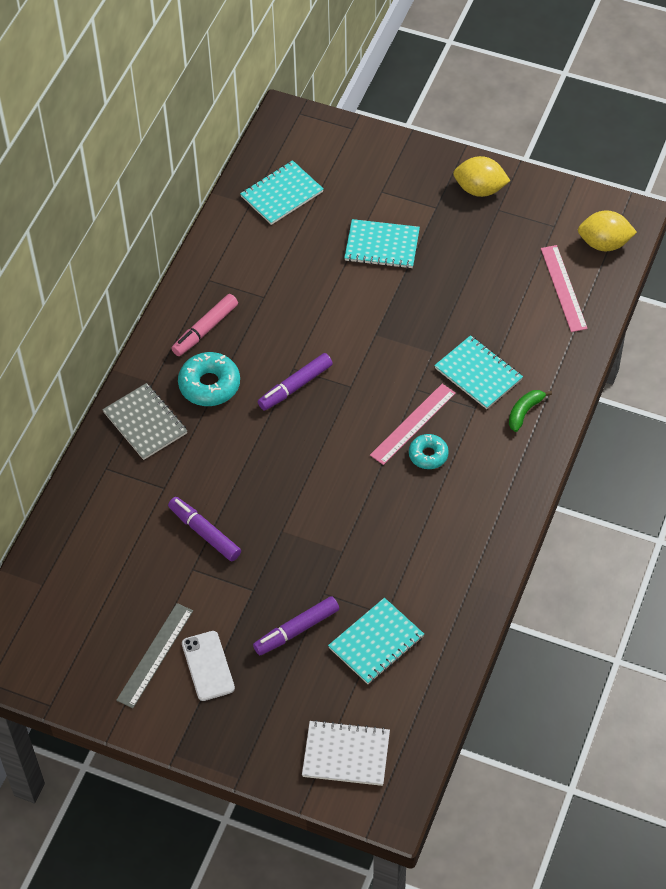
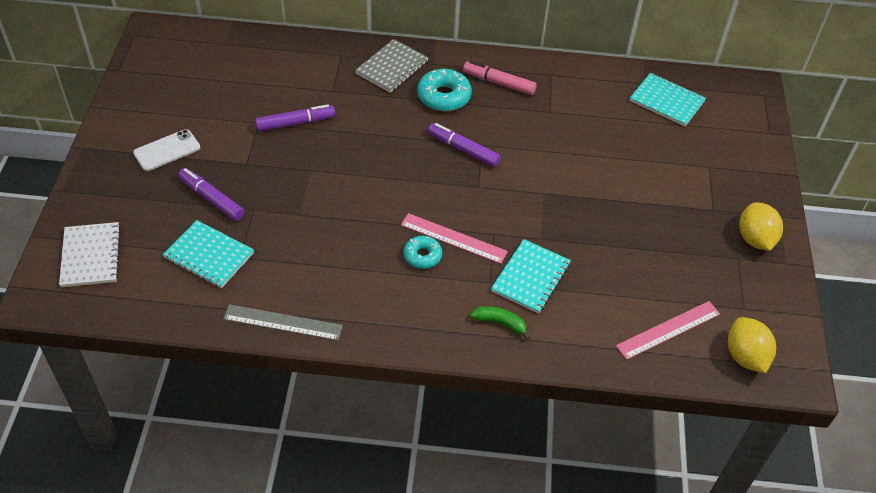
camera: 70 degrees right, 5 degrees down
grey ruler [116,603,193,708] -> grey ruler moved to [223,304,343,341]
purple marker [168,497,241,561] -> purple marker turned 45 degrees clockwise [255,104,335,132]
turquoise notebook [344,219,420,269] -> none

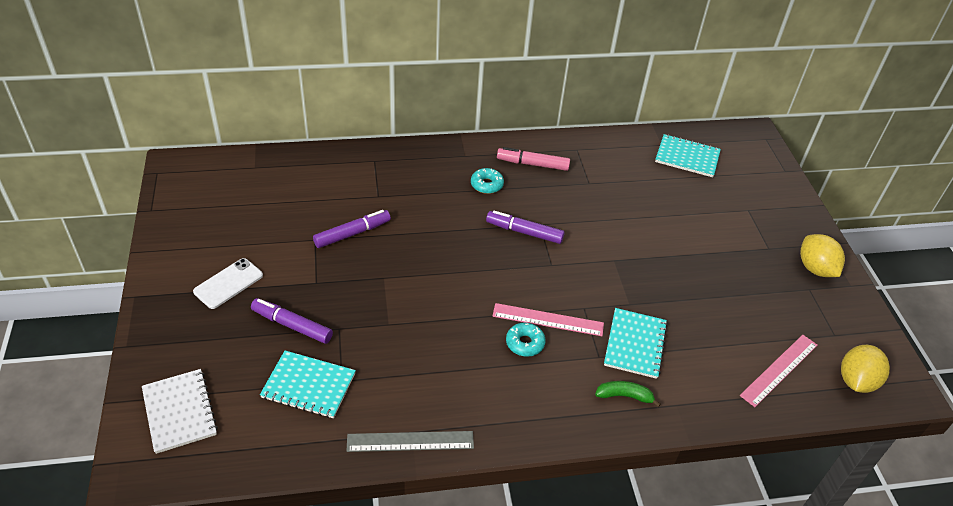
camera: 15 degrees left, 5 degrees down
grey notebook [355,39,429,93] -> none
turquoise donut [417,69,472,111] -> turquoise donut [471,168,504,194], size x0.63
yellow lemon [728,317,776,373] -> yellow lemon turned 60 degrees clockwise [841,345,890,393]

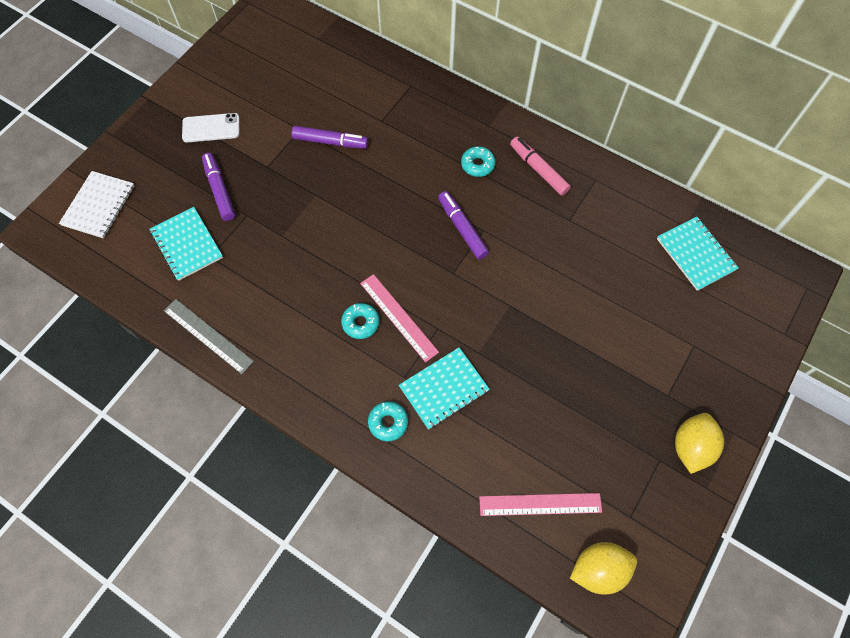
camera: 45 degrees right, 20 degrees up
green banana [595,381,661,407] -> turquoise donut [368,401,408,441]

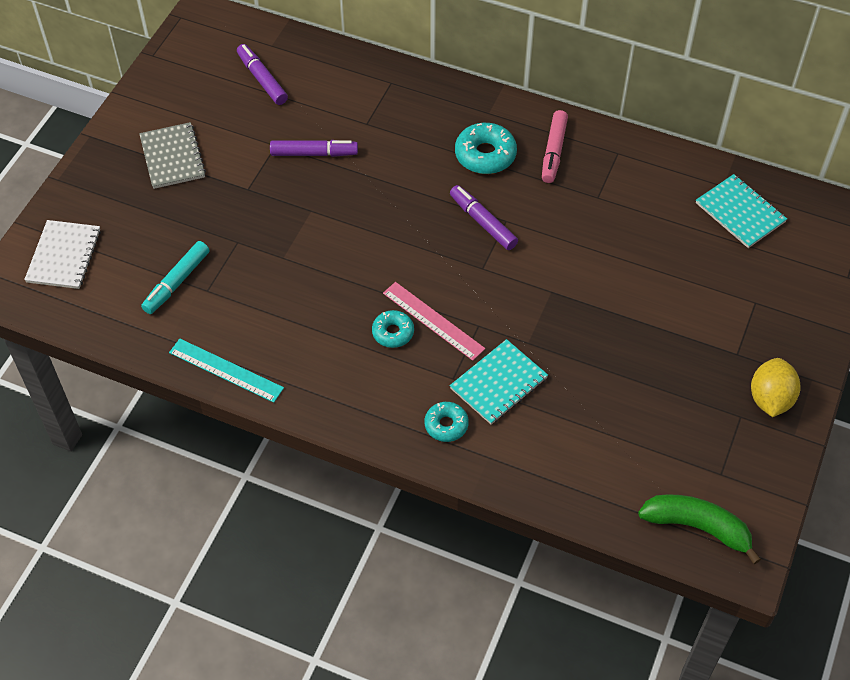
camera: 10 degrees left, 10 degrees down
turquoise notebook [149,207,223,281] -> turquoise marker [141,241,209,314]
grey ruler [164,299,254,374] -> turquoise ruler [169,339,284,403]
white phone [182,113,240,142] -> grey notebook [139,122,206,189]
purple marker [202,153,235,221] -> purple marker moved to [237,44,288,105]
turquoise donut [461,146,496,177] -> turquoise donut [455,123,517,174], size x1.60
pink ruler [479,493,602,516] -> none
pink marker [510,137,571,196] -> pink marker turned 120 degrees counterclockwise [542,110,568,183]
yellow lemon [570,542,637,595] -> green banana [638,494,761,564]

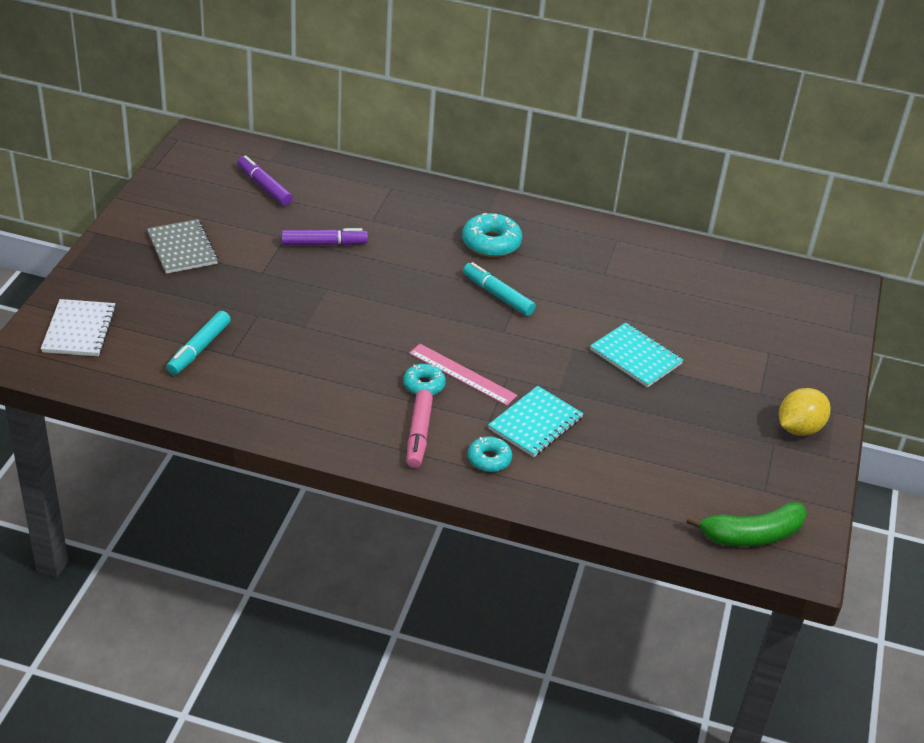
camera: 10 degrees left, 15 degrees down
turquoise ruler [169,339,284,403] -> none
purple marker [450,185,518,250] -> turquoise marker [463,262,536,316]
pink marker [542,110,568,183] -> pink marker moved to [407,390,433,468]
green banana [638,494,761,564] -> green banana turned 150 degrees clockwise [686,502,807,546]
turquoise notebook [696,174,787,248] -> turquoise notebook moved to [590,323,683,388]
yellow lemon [751,358,801,417] -> yellow lemon turned 45 degrees clockwise [779,388,831,436]

